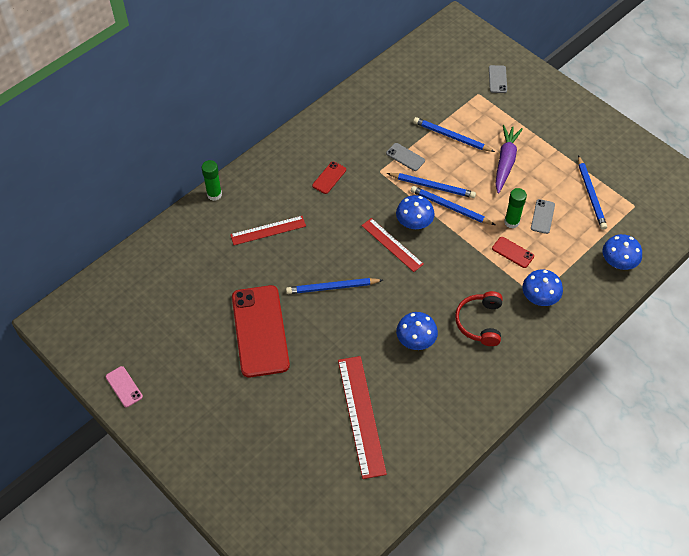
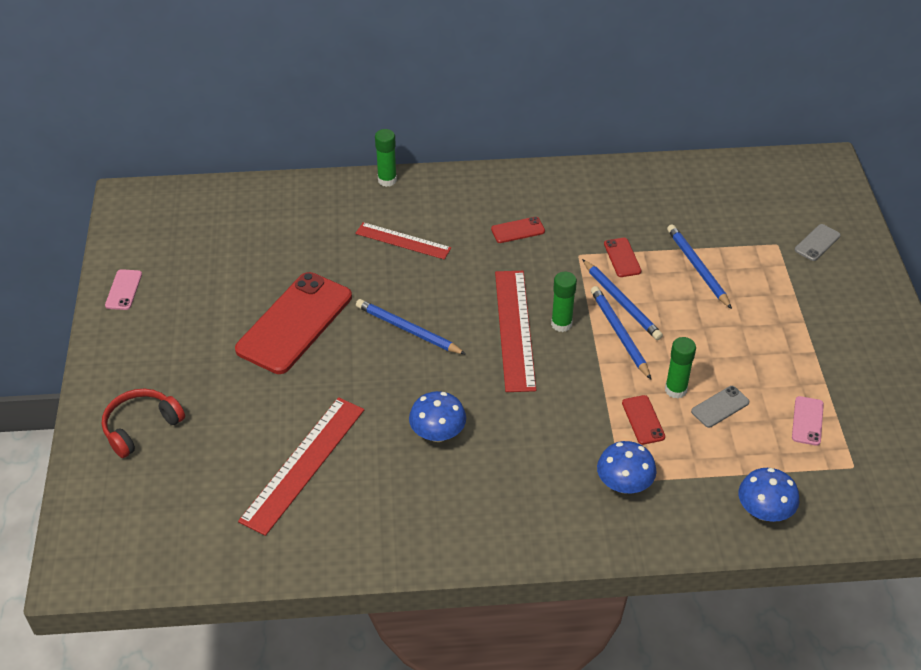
camera: 40 degrees right, 10 degrees down
red ruler [361,218,424,272] -> red ruler [495,271,536,392], size x1.56
grey phone [386,143,425,171] -> red phone [604,238,641,277]
blue mushroom [396,195,435,229] -> green glue stick [551,272,577,332]
red headphones [455,291,503,346] -> red headphones moved to [102,389,185,458]
purple carrot [495,125,523,193] -> none
blue pencil [578,155,607,230] -> pink phone [792,396,824,446]

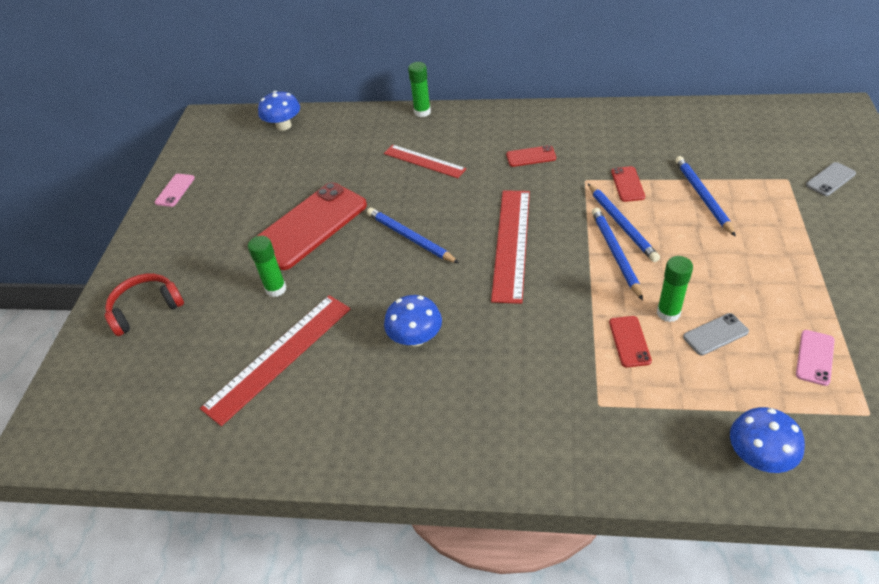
camera: 15 degrees right, 0 degrees up
green glue stick [551,272,577,332] -> green glue stick moved to [248,236,286,297]
blue mushroom [597,441,657,494] -> blue mushroom moved to [258,91,300,131]

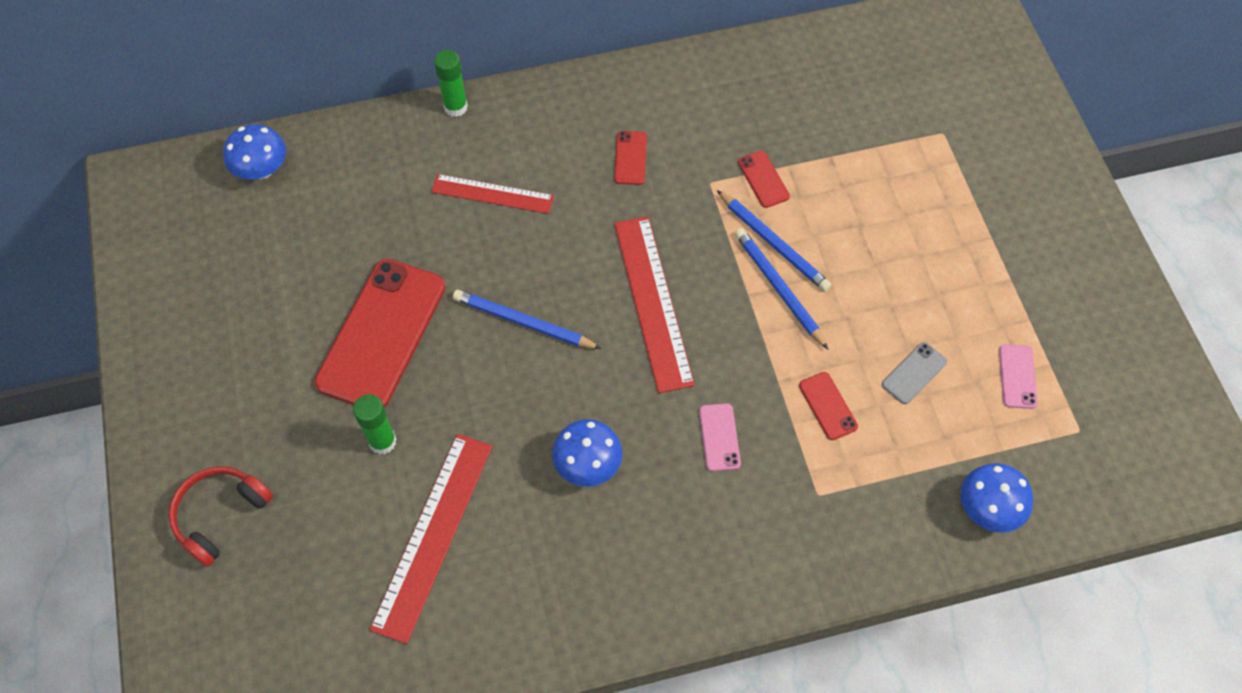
camera: 25 degrees left, 15 degrees up
pink phone [155,174,195,207] -> pink phone moved to [699,403,741,471]
red phone [506,145,556,167] -> red phone turned 60 degrees counterclockwise [614,131,647,185]
green glue stick [657,256,693,322] -> none
blue pencil [675,156,736,237] -> none
grey phone [806,162,856,196] -> none

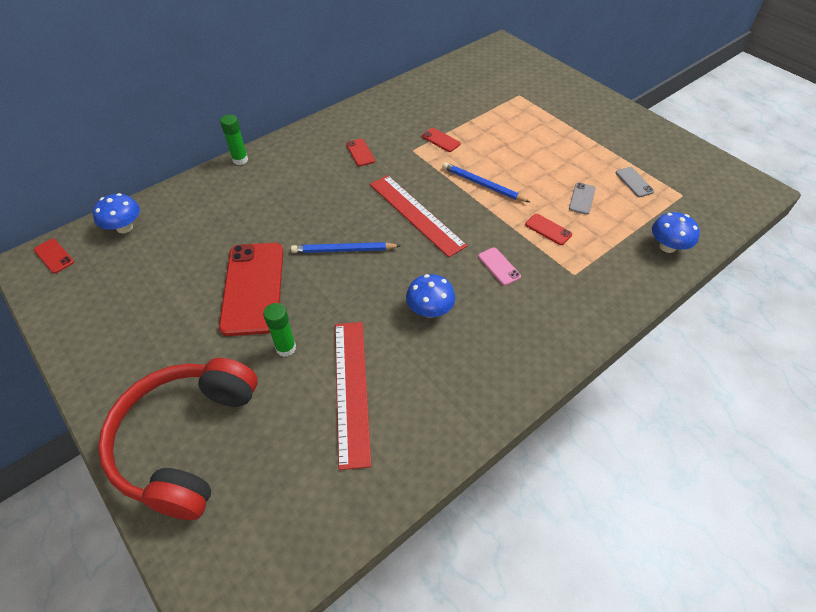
camera: 25 degrees left, 10 degrees down
red headphones [168,466,273,567] -> red headphones [98,358,258,520], size x1.96
red ruler [431,174,554,214] -> none
blue pencil [717,190,831,292] -> none
pink phone [999,344,1038,409] -> grey phone [616,167,654,197]
none -> red phone [34,239,74,274]

